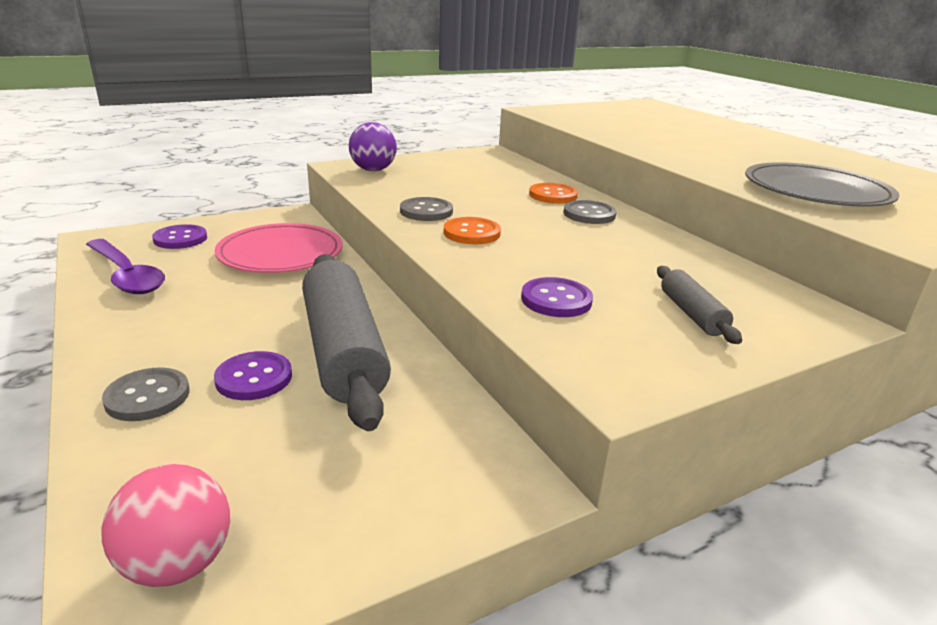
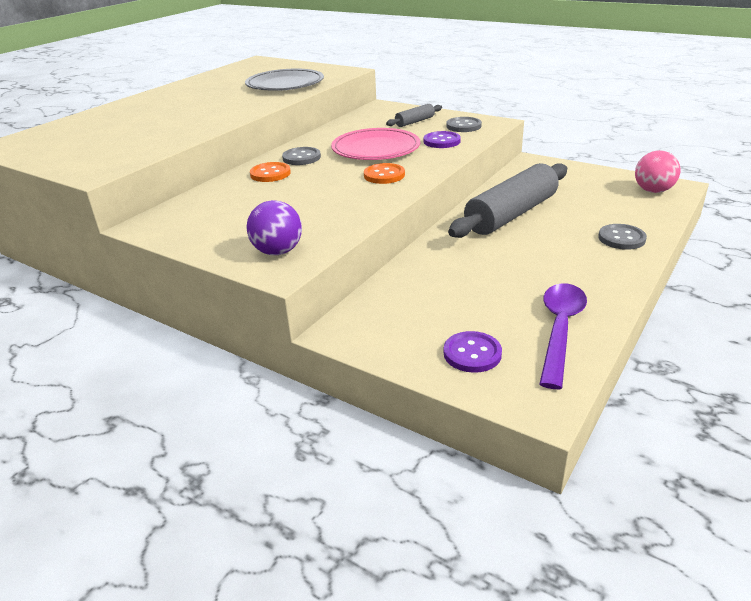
camera: 115 degrees left, 5 degrees up
pink plate [214,223,343,273] -> pink plate moved to [331,128,420,160]
purple button [214,351,292,400] -> none
grey button [400,197,453,221] -> grey button moved to [446,117,482,132]

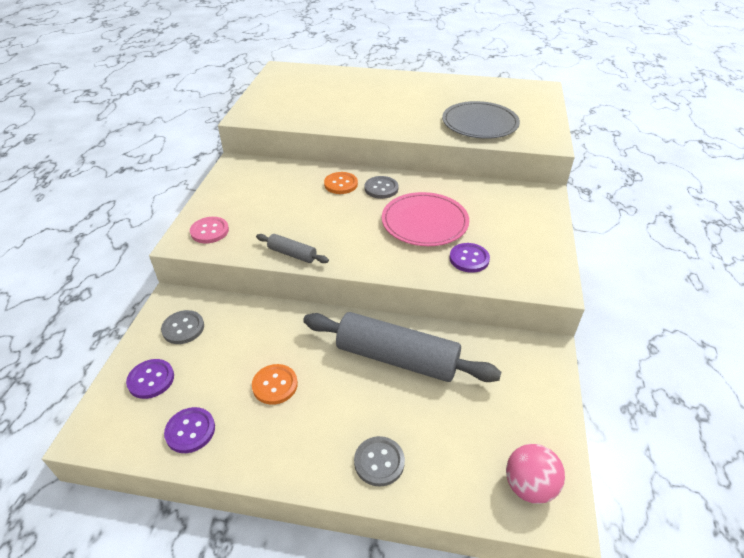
camera: 65 degrees right, 10 degrees up
purple ball [247,200,302,255] -> pink button [190,217,229,243]
orange button [364,163,405,184] -> orange button moved to [252,364,298,405]
grey rolling pin [386,104,442,127] -> grey rolling pin moved to [256,234,329,263]
grey button [446,117,482,132] -> grey button moved to [161,310,204,344]
purple spoon [540,283,587,389] -> purple button [164,407,215,453]

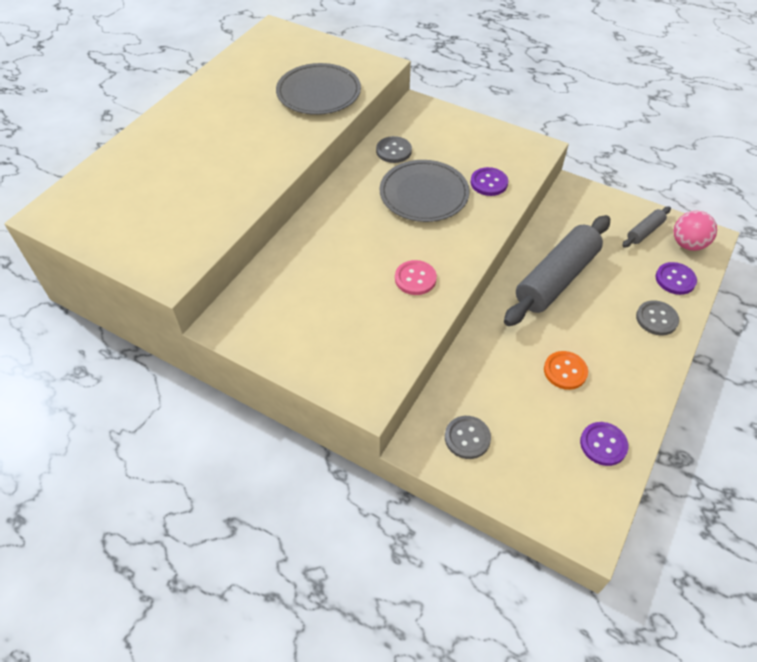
camera: 70 degrees left, 10 degrees up
purple button [126,359,174,399] -> purple button moved to [656,262,697,295]
pink button [190,217,229,243] -> pink button moved to [395,260,437,295]
grey rolling pin [256,234,329,263] -> grey rolling pin moved to [622,207,671,248]
orange button [324,172,358,194] -> none
grey button [365,176,399,199] -> grey button moved to [376,136,412,163]
pink plate [382,192,469,246] -> grey plate [380,160,470,222]

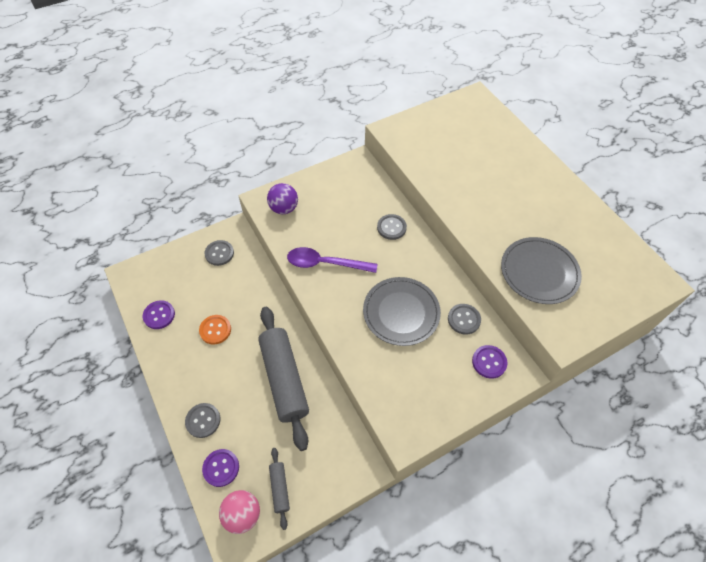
camera: 120 degrees right, 5 degrees up
pink button [395,260,437,295] -> purple spoon [287,247,377,273]
purple button [471,167,508,196] -> purple button moved to [472,345,507,379]
none -> purple ball [267,183,298,214]
none -> grey button [377,214,407,240]

